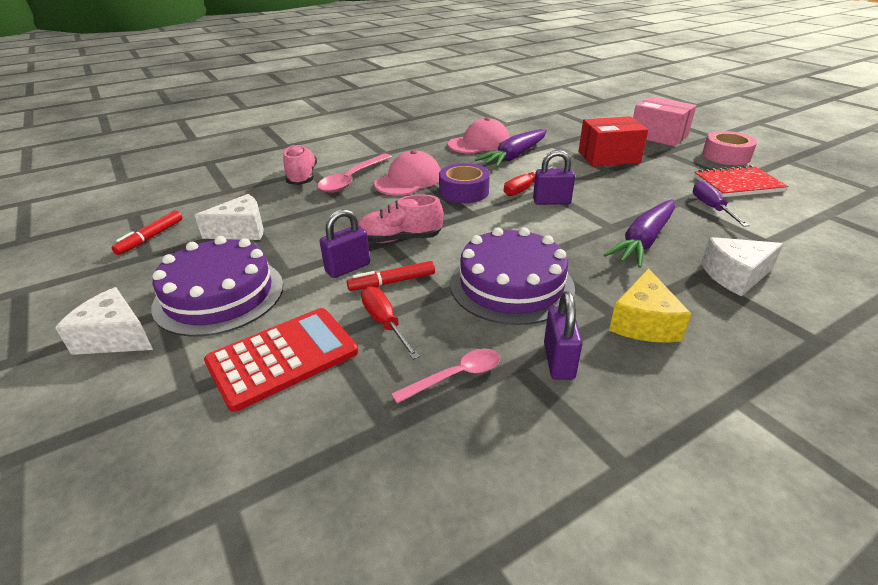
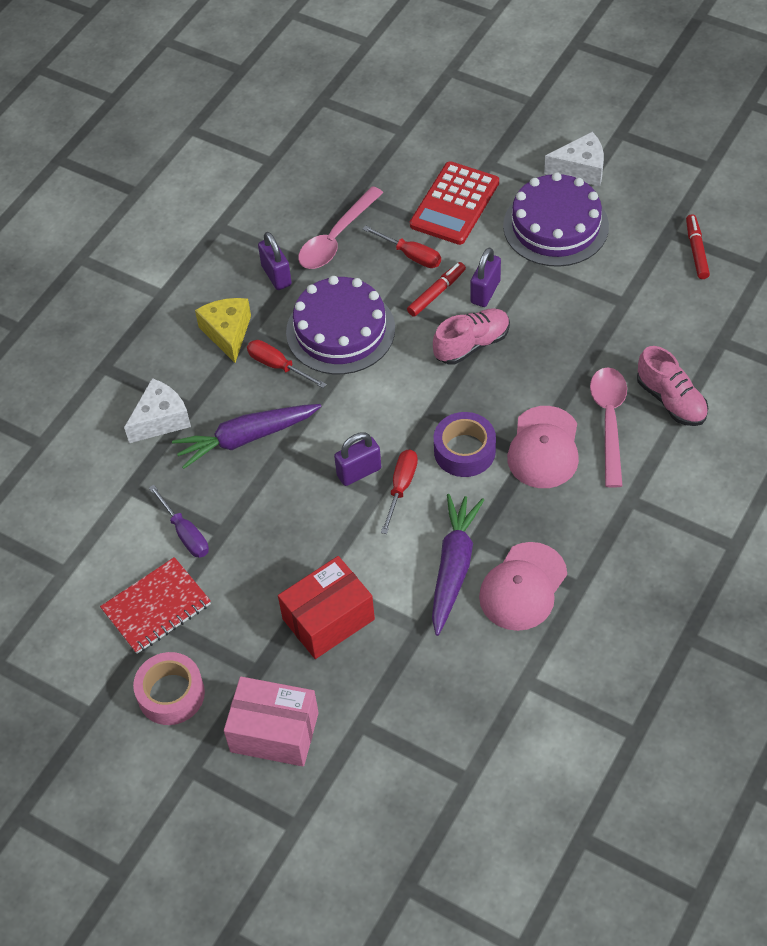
camera: 155 degrees right, 20 degrees up
white cheese [195,194,264,240] -> none
pink spoon [391,348,500,403] -> pink spoon [298,186,383,269], size x1.58
purple carrot [604,199,675,268] -> purple carrot turned 120 degrees counterclockwise [172,404,321,469]
none -> red screwdriver [247,340,327,388]

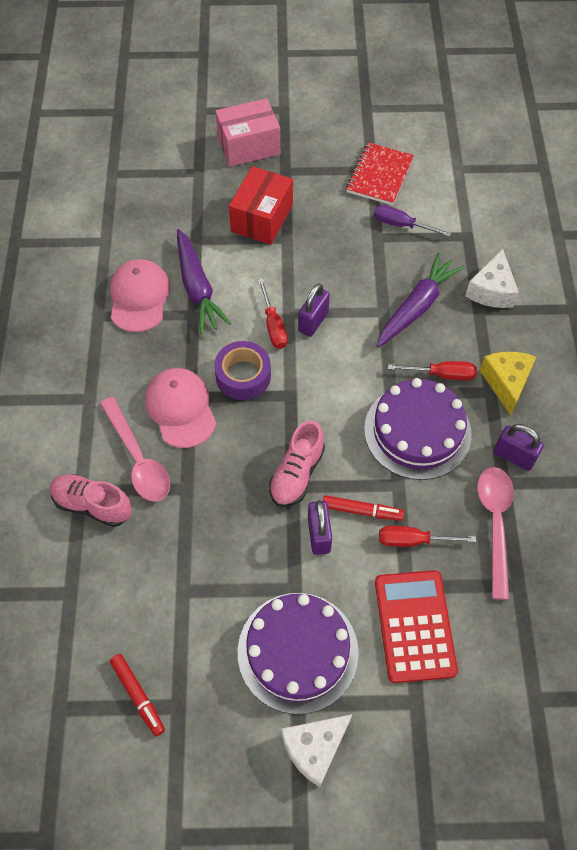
camera: 145 degrees right, 5 degrees up
pink tape [133,652,205,725] -> none
yellow cheese [195,298,251,363] -> yellow cheese turned 135 degrees counterclockwise [480,352,536,415]
red marker [407,262,466,317] -> red marker turned 90 degrees counterclockwise [323,495,404,521]

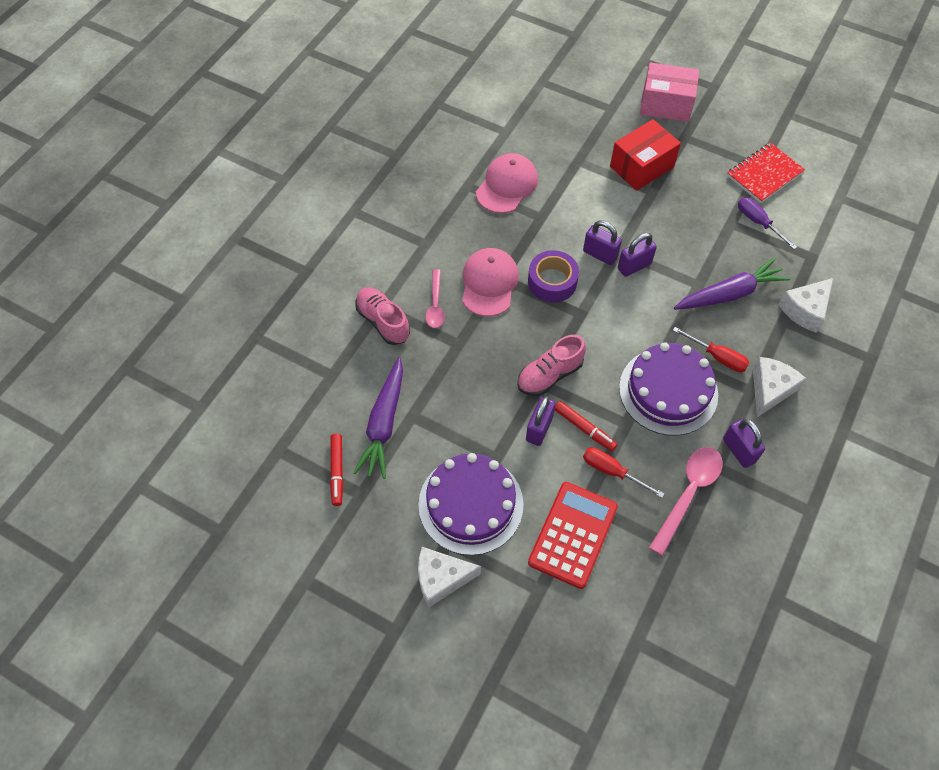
camera: 30 degrees right, 0 degrees up
pink spoon [100,397,170,502] -> pink spoon [425,269,445,328], size x0.63
purple carrot [177,229,231,334] -> purple carrot moved to [353,357,403,479]
red screwdriver [258,278,288,349] -> purple padlock [583,220,622,265]
yellow cheese [480,352,536,415] -> white cheese [753,357,806,417]

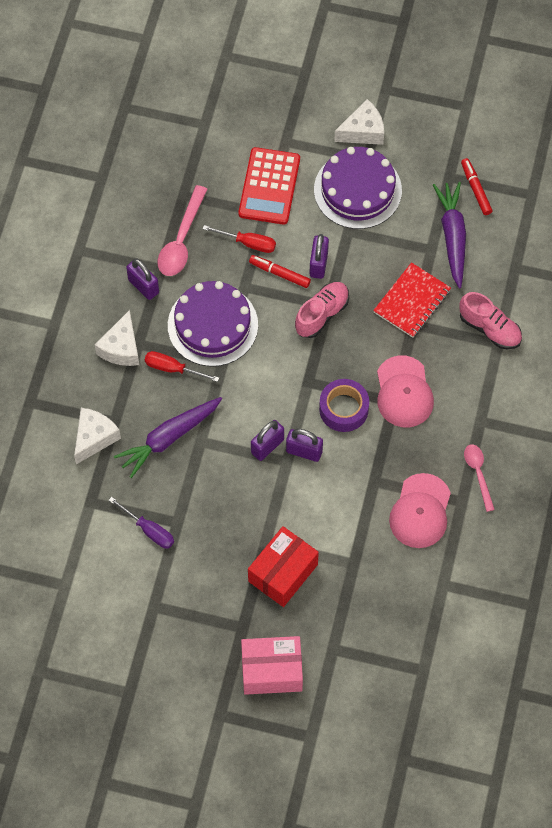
camera: 165 degrees right, 5 degrees up
pink spoon [425,269,445,328] -> pink spoon moved to [464,444,495,512]
red notebook [727,143,805,203] -> red notebook moved to [373,262,451,338]

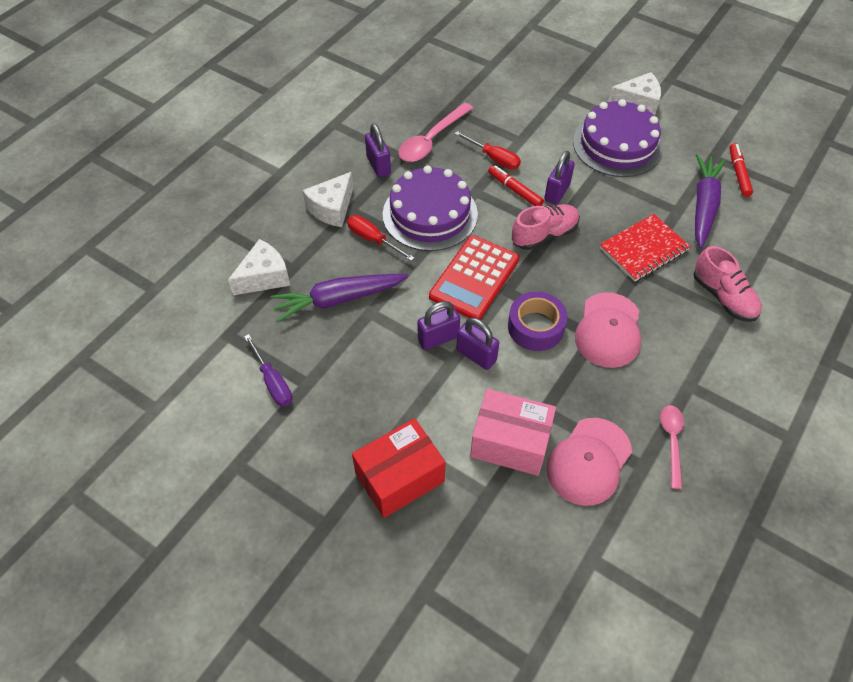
camera: 20 degrees right, 10 degrees down
red calculator [238,147,300,225] -> red calculator moved to [429,235,519,320]
pink box [241,636,303,695] -> pink box moved to [470,389,556,476]

